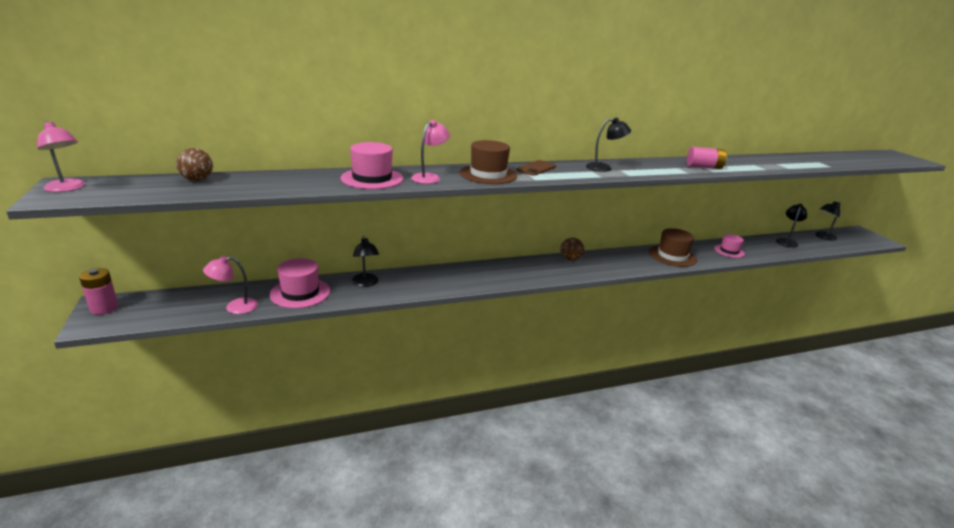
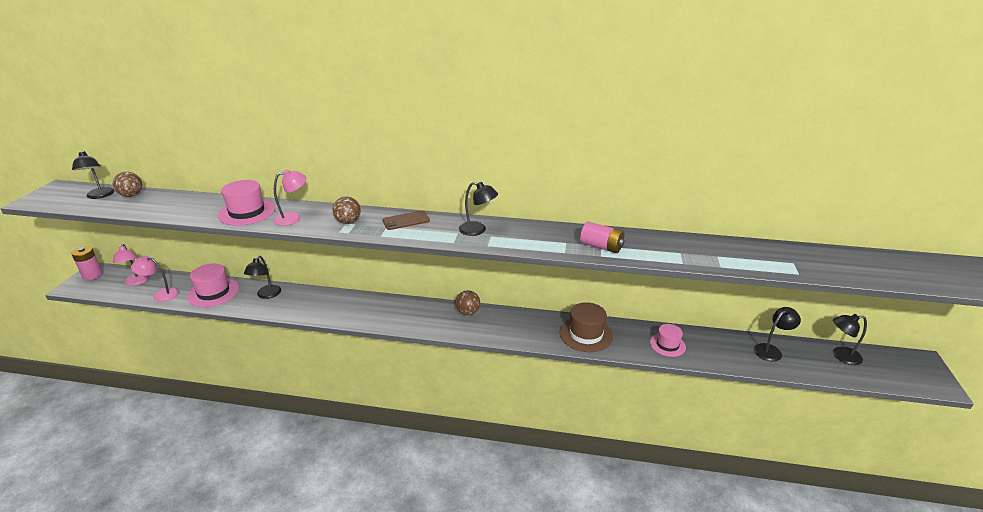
camera: 30 degrees right, 5 degrees up
pink lamp [37,121,85,192] -> pink lamp moved to [113,244,150,286]
brown hat [460,140,517,184] -> brown ball [333,197,361,224]
none -> black lamp [72,150,115,199]

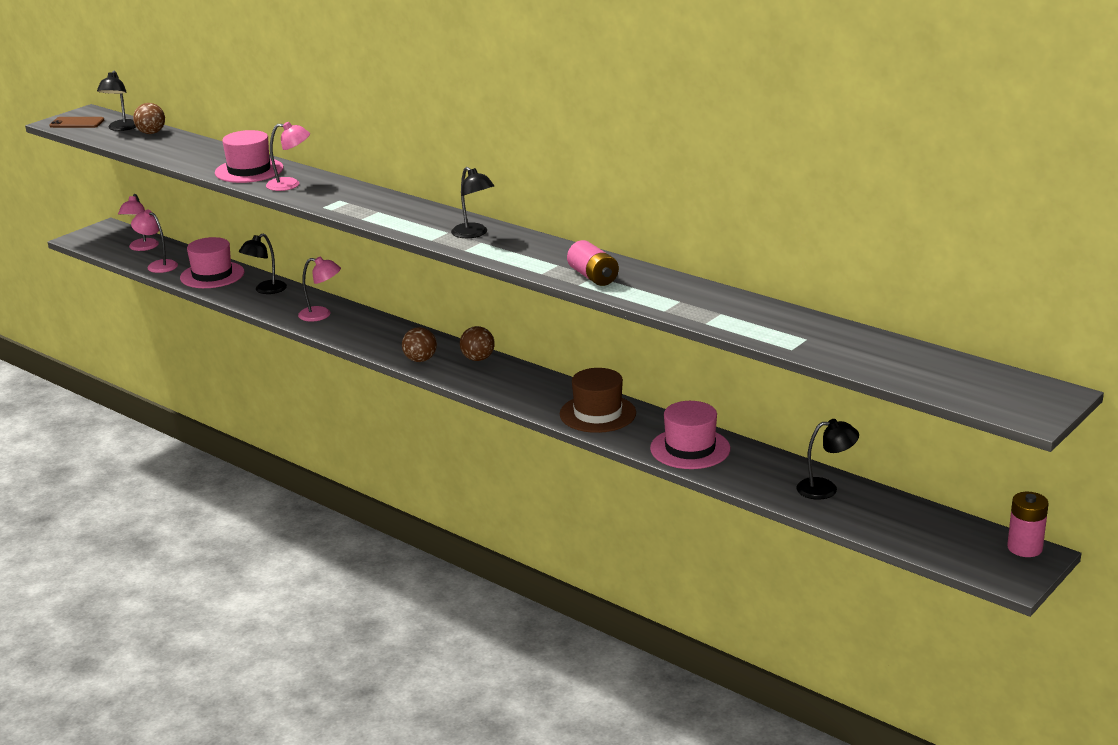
camera: 30 degrees right, 5 degrees down
pink battery [71,246,103,280] -> pink battery moved to [1007,492,1049,557]
brown ball [333,197,361,224] -> brown ball moved to [402,327,437,362]
brown phone [382,211,430,230] -> brown phone moved to [50,117,104,128]
pink hat [650,324,686,357] -> pink hat [650,401,730,469], size x1.55
black lamp [833,314,867,365] -> none
none -> pink lamp [298,257,341,322]

